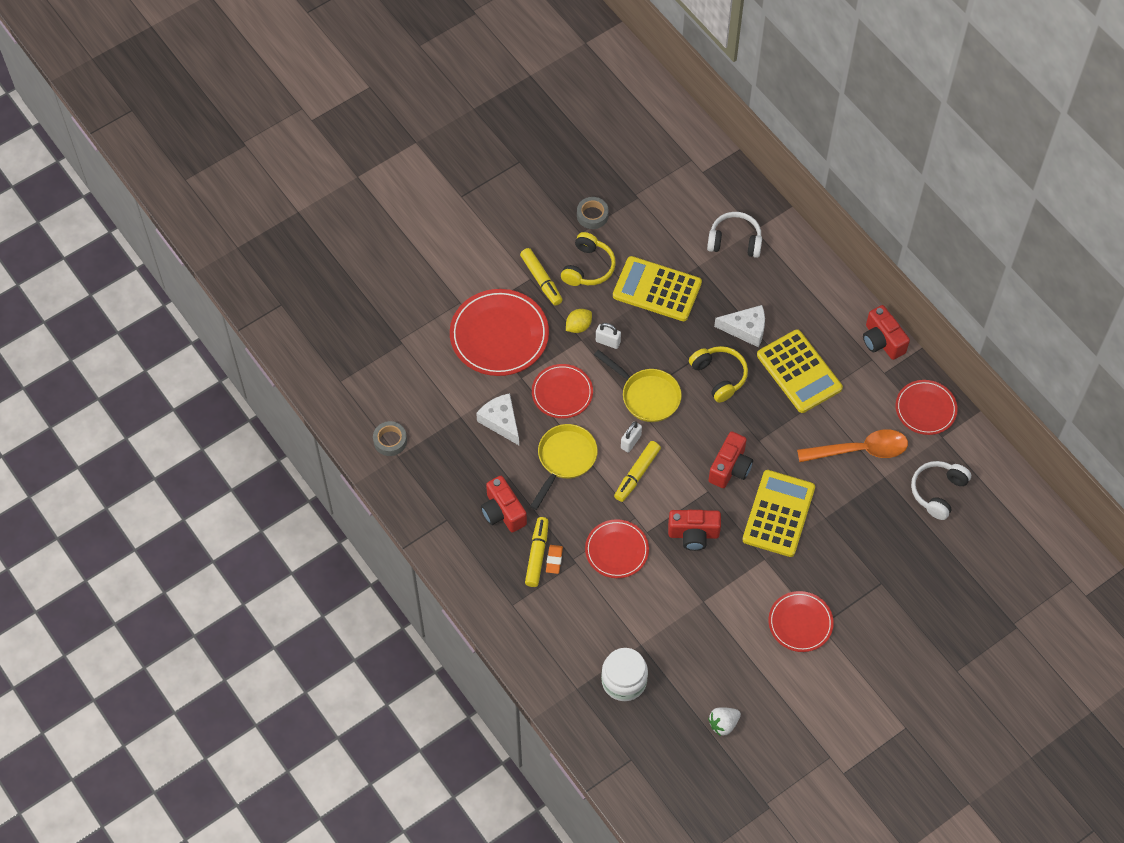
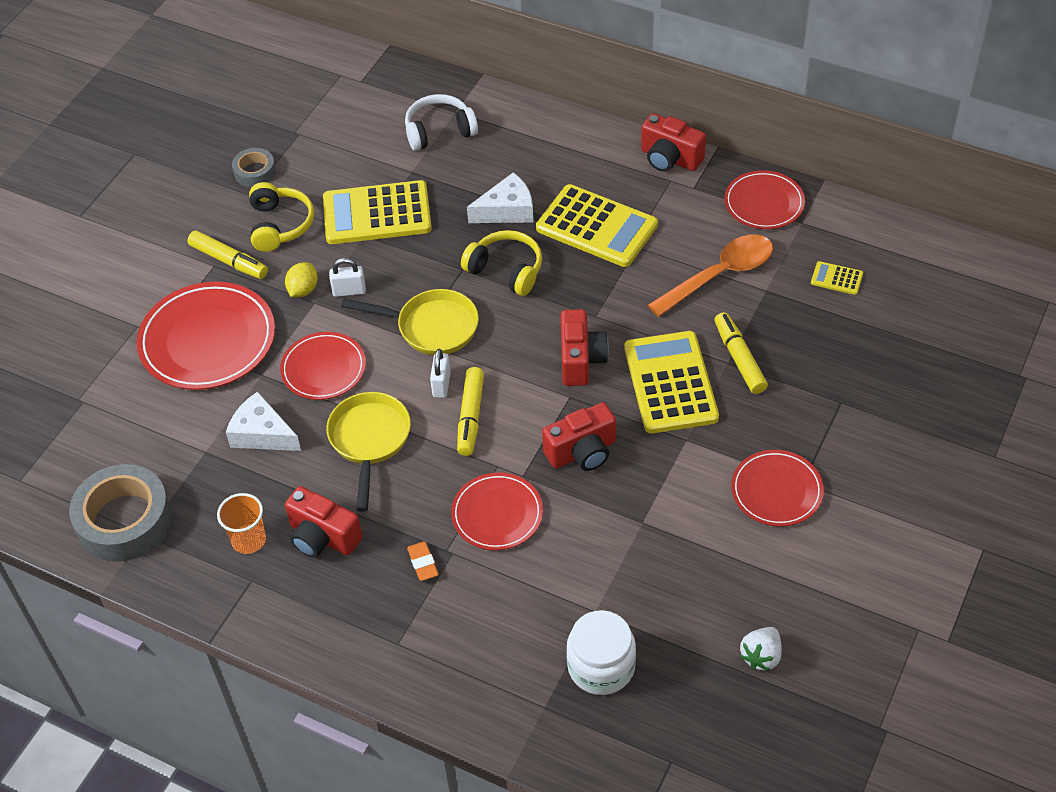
camera: 25 degrees left, 10 degrees down
grey tape [373,421,407,456] -> grey tape [69,464,172,562], size x1.94
yellow marker [525,517,548,587] -> yellow marker moved to [714,312,768,394]
white headphones [911,461,971,520] -> yellow calculator [811,261,863,295]
none -> orange cup [217,493,266,554]

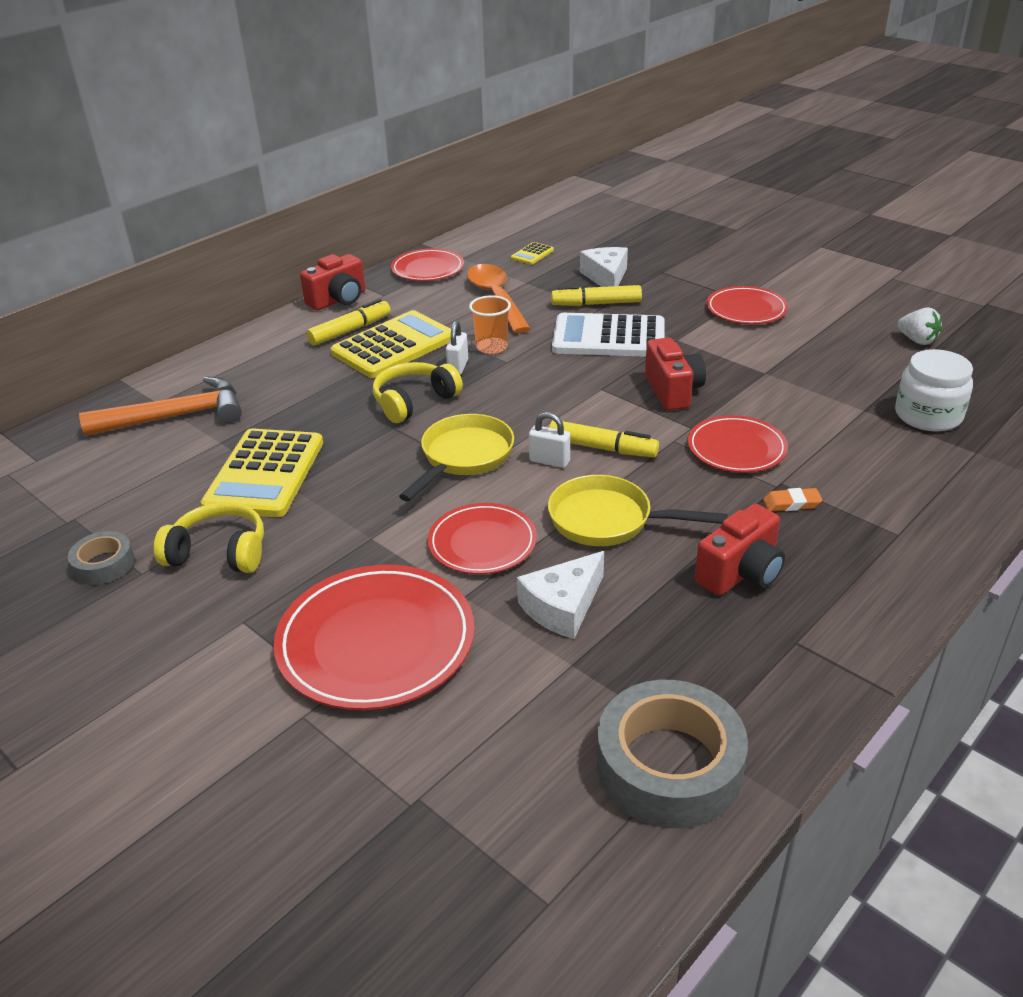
camera: 75 degrees left, 15 degrees down
yellow marker [187,230,268,279] -> yellow marker moved to [306,299,391,346]
orange cup [217,493,266,554] -> orange cup moved to [469,295,511,354]
yellow lemon [285,262,318,297] -> none
white padlock [329,258,366,297] -> white padlock moved to [446,321,468,375]
white headphones [405,94,478,151] -> orange hammer [79,377,242,436]
white cheese [467,172,534,223] -> white cheese moved to [580,247,628,287]
red camera [560,309,609,386] -> none
yellow calculator [624,331,719,433] -> white calculator [552,313,665,357]

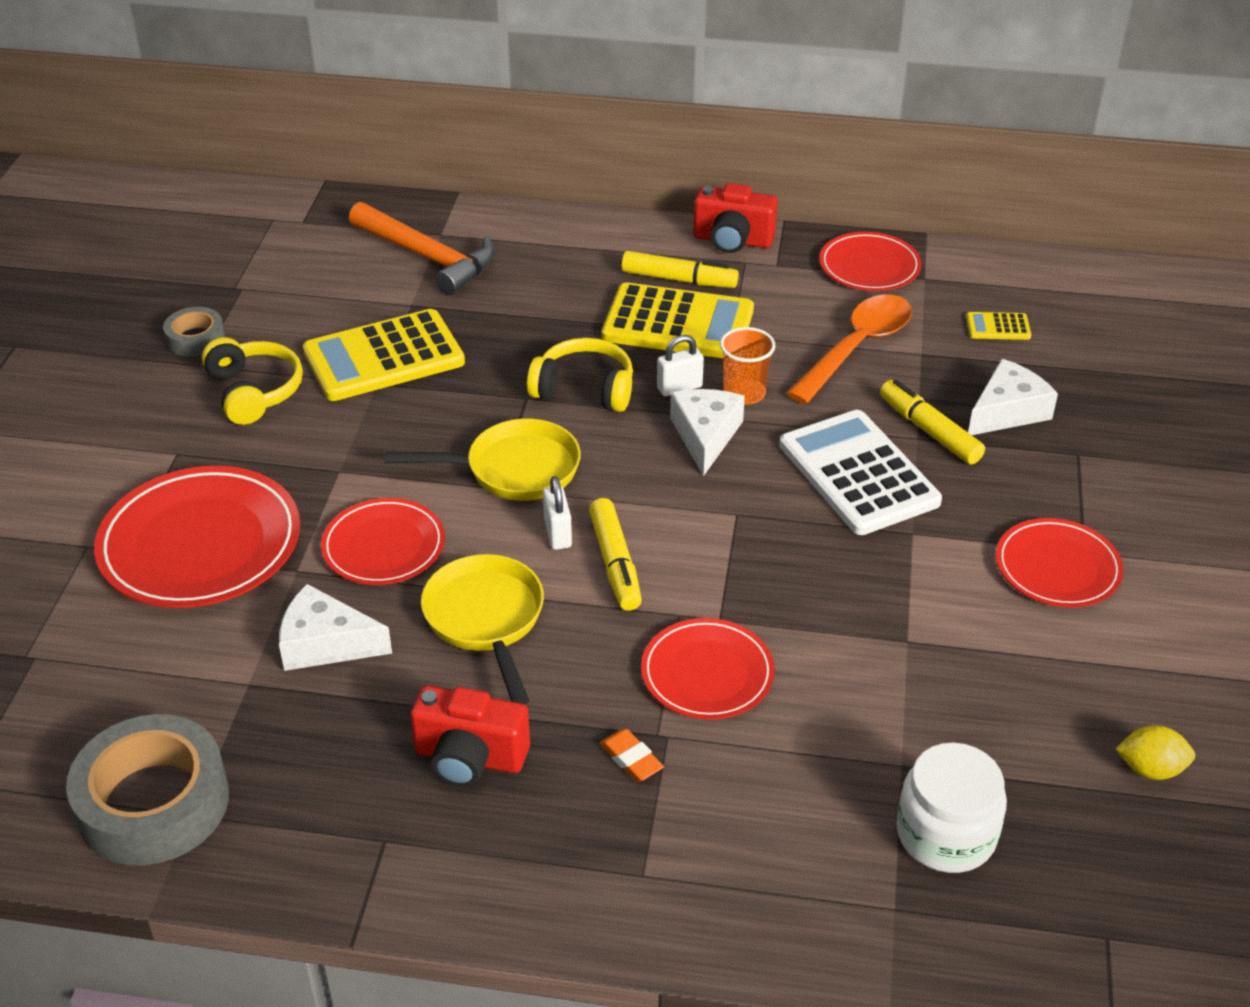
camera: 55 degrees right, 5 degrees up
red camera [645,338,706,411] -> none
white strawberry [897,307,942,345] -> yellow lemon [1116,725,1195,780]
none -> white cheese [670,389,745,476]

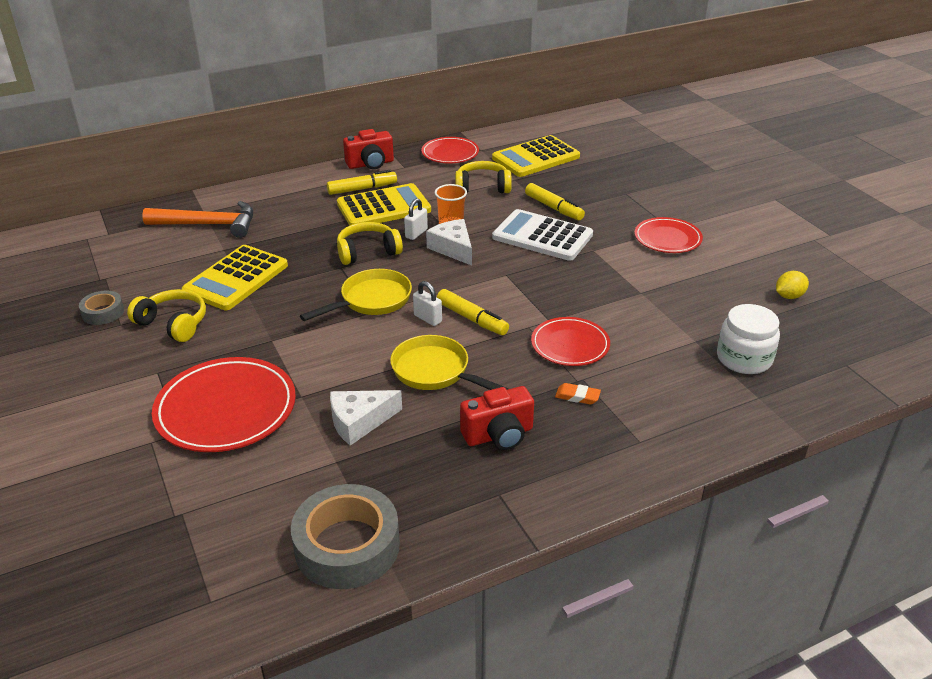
camera: 35 degrees left, 5 degrees down
red plate [321,498,445,585] -> none
orange spoon [787,294,912,404] -> yellow headphones [455,161,512,193]
yellow marker [880,379,985,464] -> yellow marker turned 150 degrees counterclockwise [525,183,585,220]
yellow calculator [966,312,1031,340] -> yellow calculator [492,135,580,177], size x2.32
white cheese [968,359,1058,435] -> none

